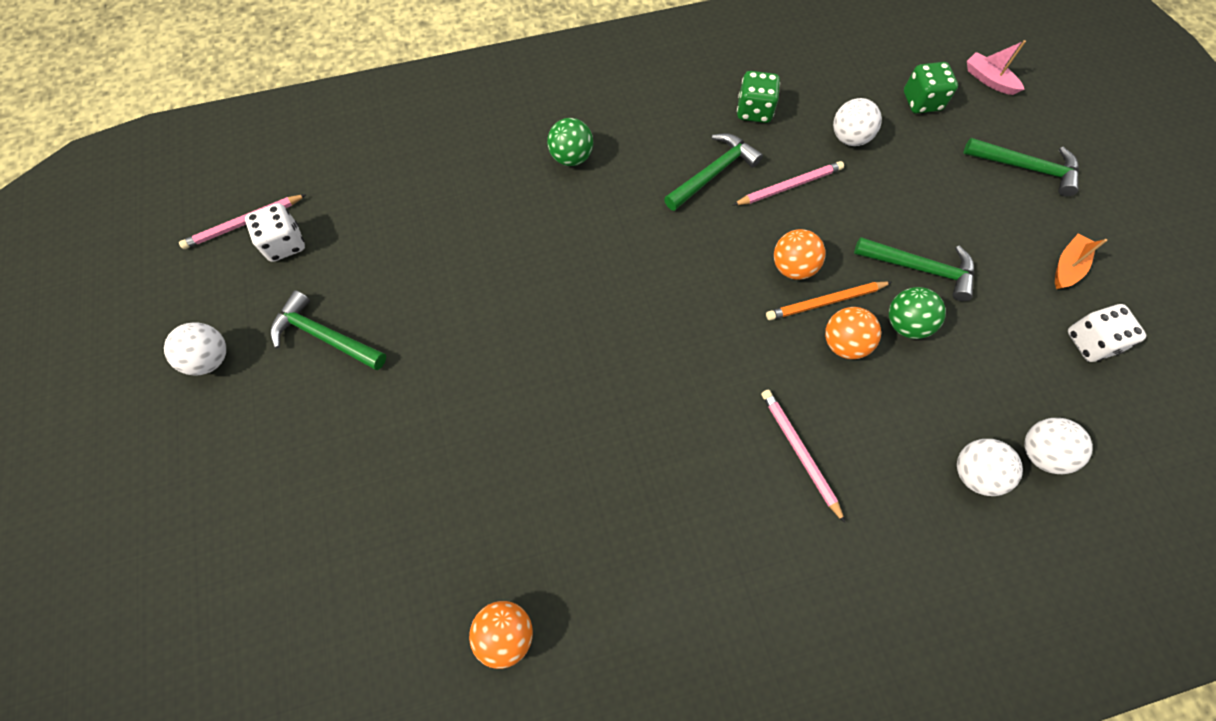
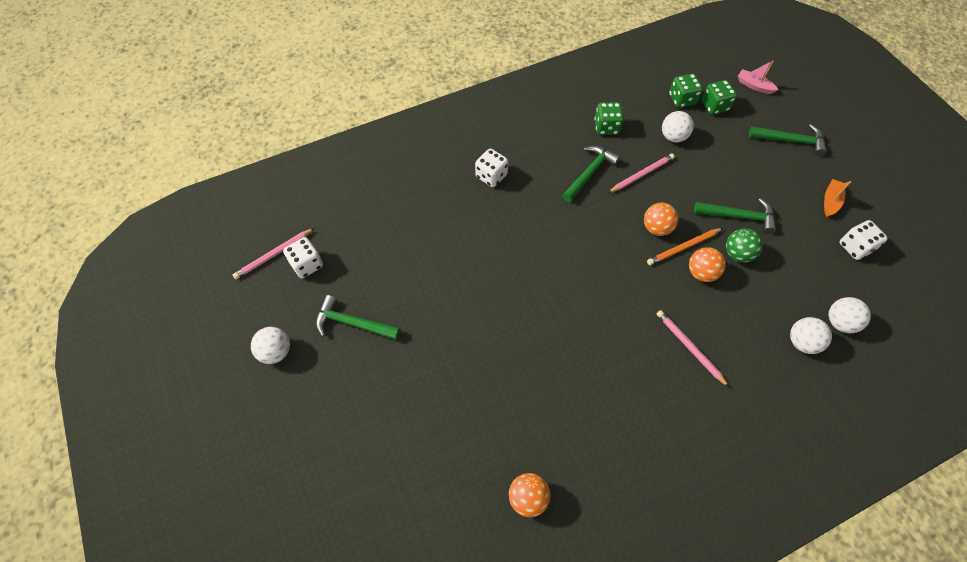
camera: 10 degrees left, 5 degrees down
green ball [547,118,593,166] -> white dice [475,149,508,187]
none -> green dice [669,74,703,108]

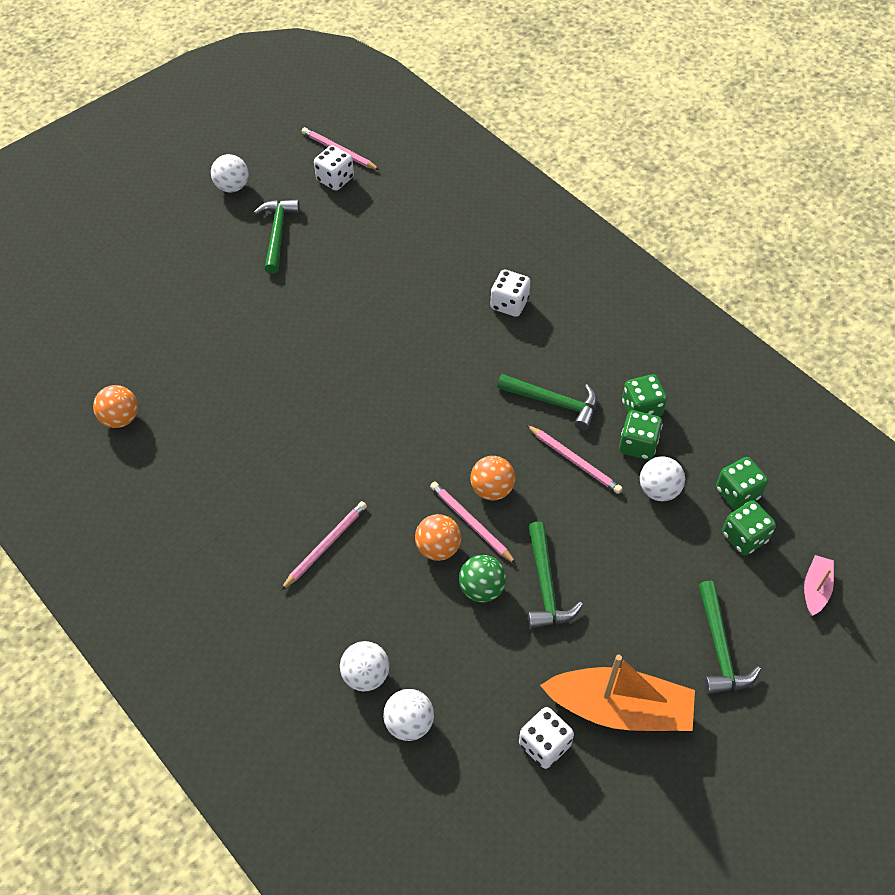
camera: 75 degrees right, 5 degrees down
orange pencil [647,228,723,265] -> pink pencil [430,482,516,564]
orange boat [824,179,851,217] -> orange boat [540,655,695,731], size x2.12
none -> green dice [619,410,663,460]

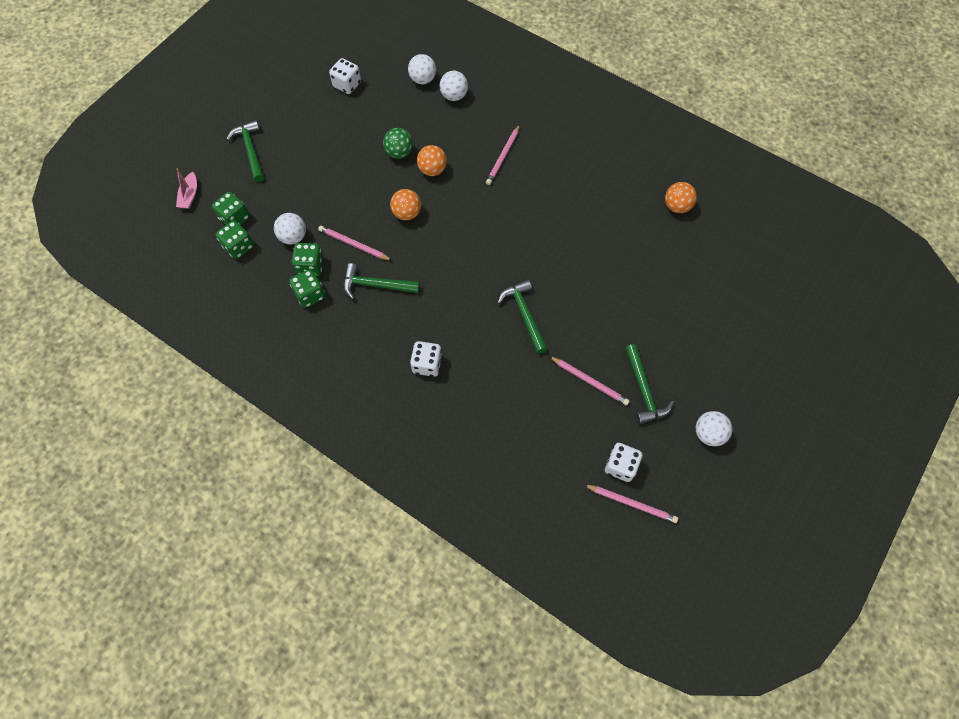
camera: 165 degrees right, 10 degrees up
pink pencil [430,482,516,564] -> pink pencil moved to [549,356,630,405]
green hammer [528,521,583,629] -> green hammer moved to [497,279,548,354]
orange boat [540,655,695,731] -> none

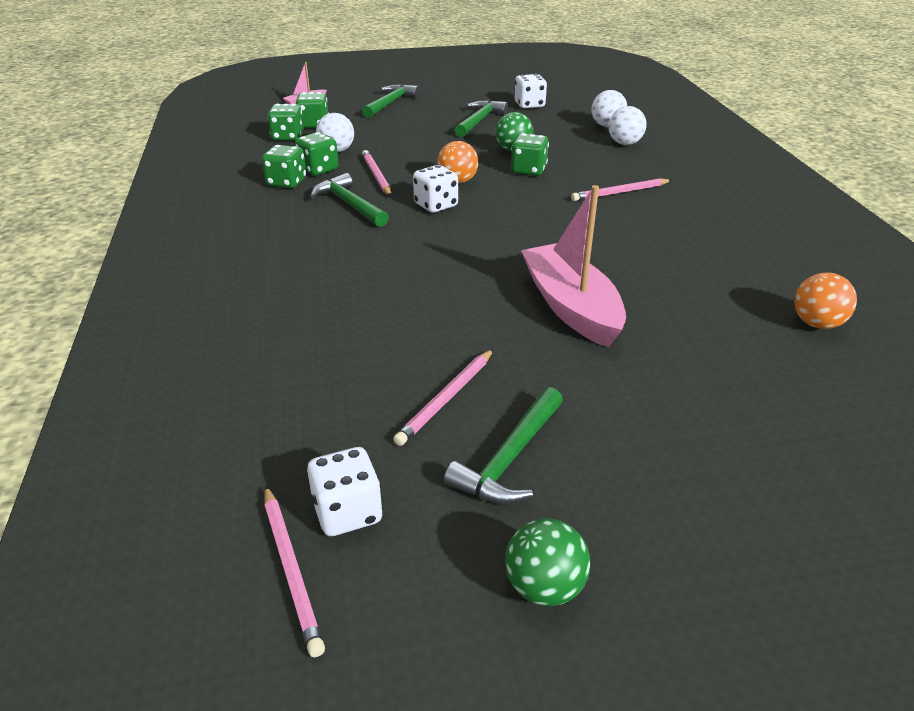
camera: 45 degrees right, 30 degrees down
white dice [410,341,442,377] -> white dice moved to [413,165,458,213]
orange ball [417,145,447,176] -> green dice [511,133,549,176]
green hammer [497,279,548,354] -> green hammer moved to [455,100,508,137]
pink pencil [549,356,630,405] -> pink pencil turned 45 degrees clockwise [393,349,493,446]
white ball [696,411,732,446] -> green ball [505,518,590,606]
none -> pink boat [521,185,626,347]

